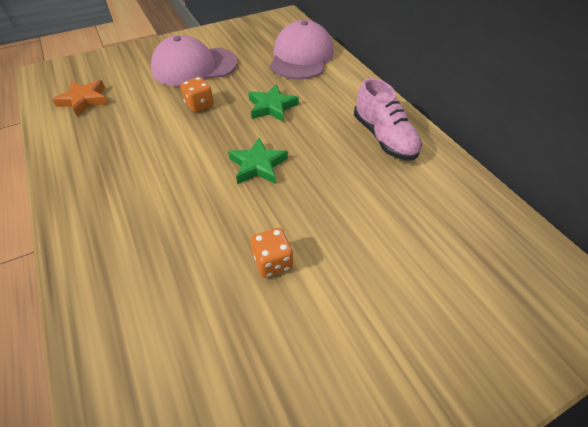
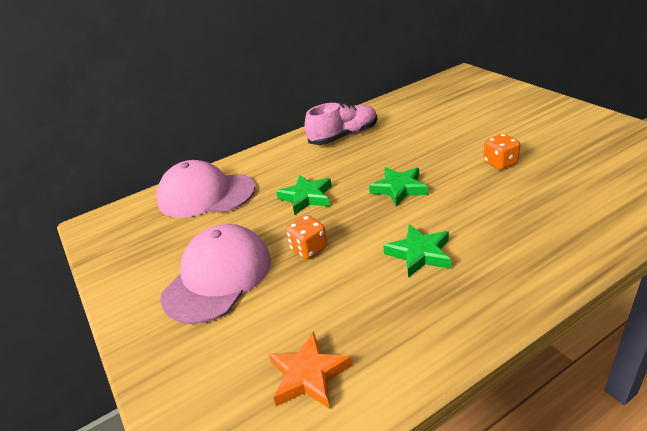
camera: 90 degrees left, 15 degrees down
pink cap [151,35,238,86] -> pink cap turned 135 degrees counterclockwise [160,224,271,324]
none -> green star [383,224,451,278]

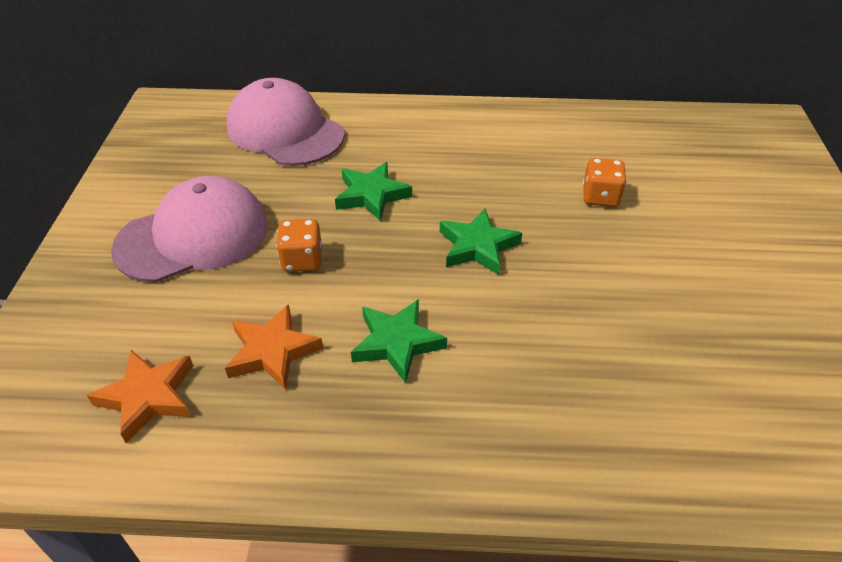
camera: 30 degrees right, 10 degrees up
pink shoe [305,102,378,145] -> none
orange dice [483,134,520,170] -> orange dice moved to [583,158,627,207]
none -> orange star [225,304,323,390]

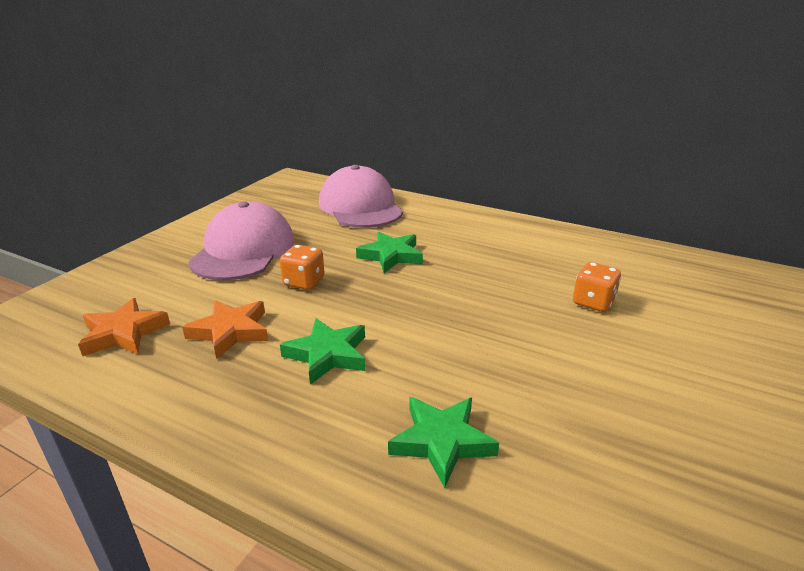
camera: 25 degrees right, 15 degrees down
pink cap [111,176,268,283] -> pink cap turned 75 degrees counterclockwise [188,201,294,280]
green star [440,209,522,275] -> green star moved to [388,397,499,488]

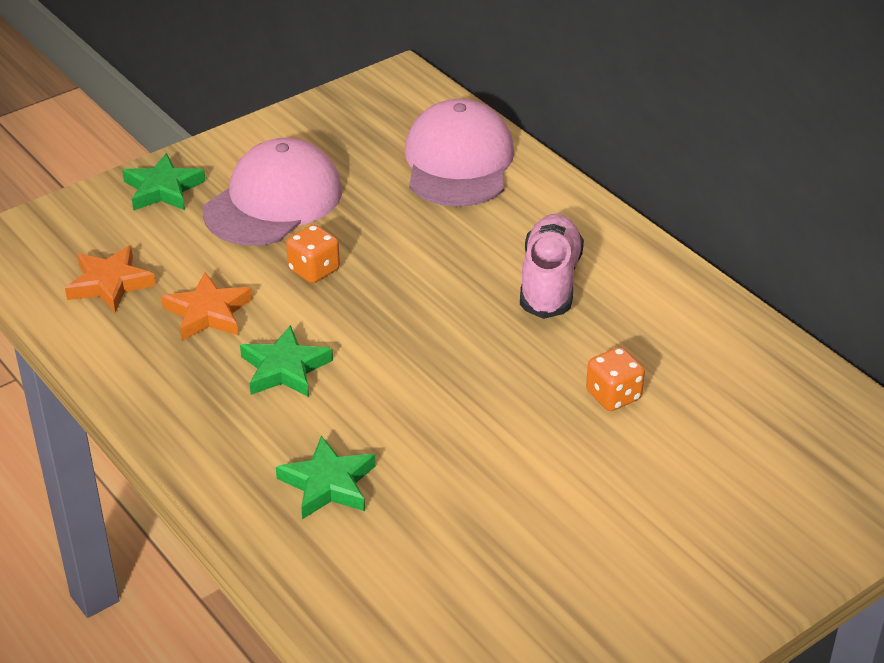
camera: 25 degrees right, 10 degrees up
green star [356,231,423,273] -> green star moved to [122,153,205,211]
none -> pink shoe [520,214,584,319]

